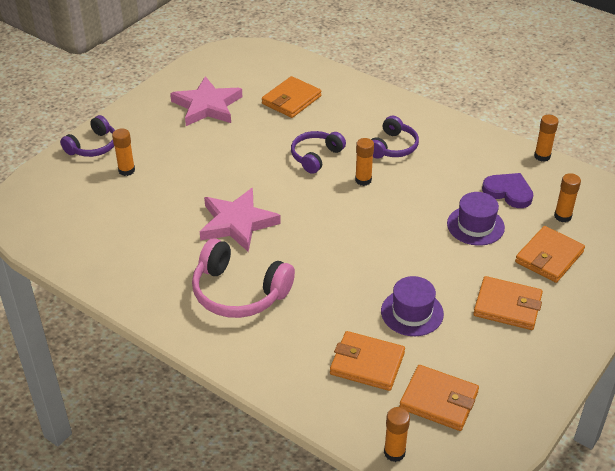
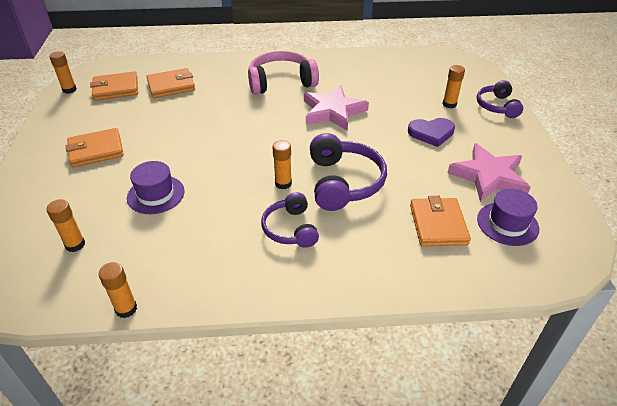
camera: 140 degrees right, 0 degrees up
purple headphones [291,131,346,174] -> purple headphones [310,133,387,211], size x1.58
purple hat [381,276,444,336] -> purple hat moved to [477,188,539,246]
orange glue stick [384,407,410,462] -> orange glue stick moved to [49,51,77,94]
purple heart [482,173,533,208] -> purple heart moved to [408,118,455,147]
orange wallet [515,226,585,283] -> none

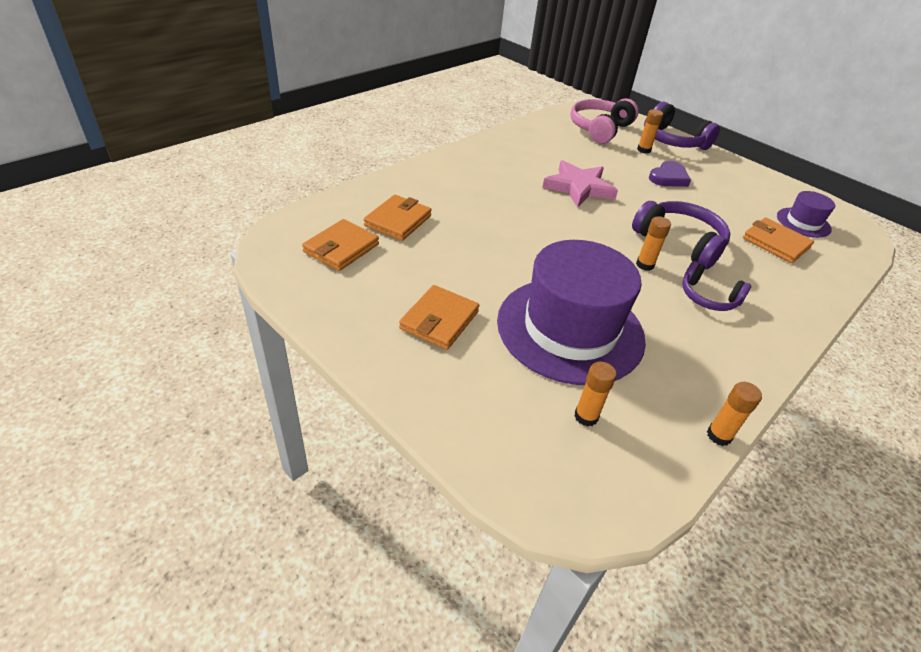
camera: 45 degrees left, 0 degrees up
orange glue stick [49,51,77,94] -> none
purple hat [127,161,185,214] -> purple hat [497,240,646,385], size x2.16
pink headphones [248,51,319,94] -> pink headphones moved to [570,98,638,144]
pink star [448,143,531,202] -> none
purple headphones [477,80,523,118] -> purple headphones [644,102,720,150], size x1.58

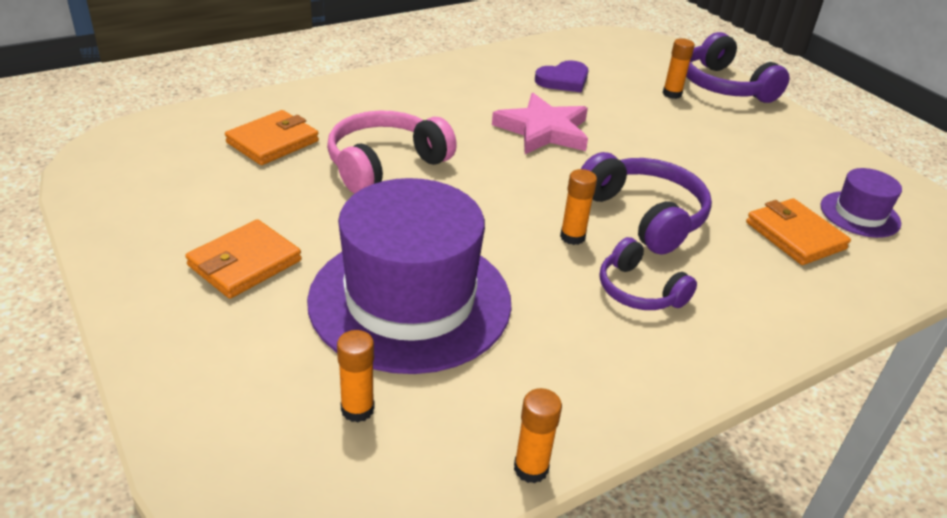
camera: 15 degrees right, 5 degrees down
orange wallet [302,219,379,271] -> none
pink headphones [570,98,638,144] -> pink headphones moved to [327,110,457,194]
purple heart [649,161,691,187] -> purple heart moved to [535,60,588,92]

